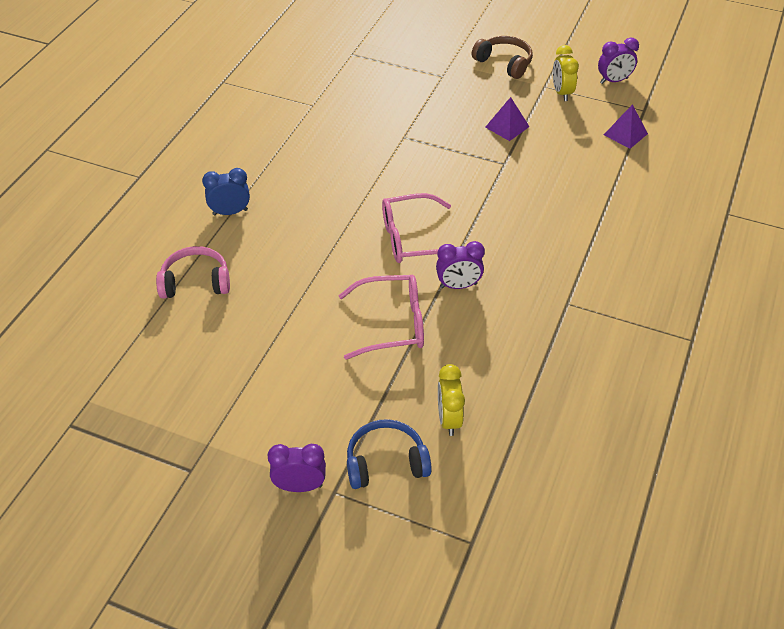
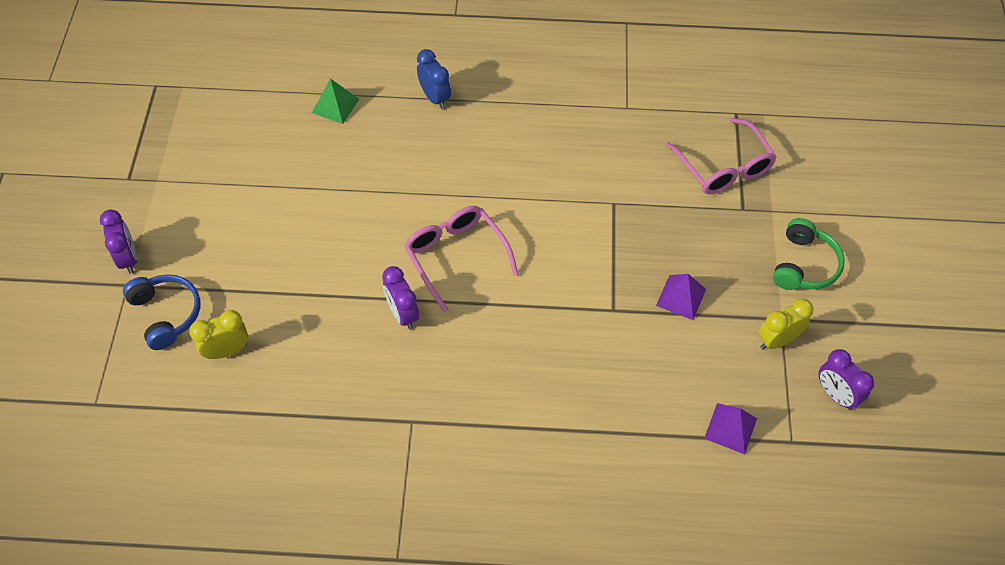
camera: 70 degrees right, 10 degrees up
pink headphones [156,246,230,299] -> green pyramid [312,78,359,124]
pink glasses [338,275,424,360] -> pink glasses moved to [666,118,777,194]
brown headphones [472,36,533,79] -> green headphones [773,218,845,290]

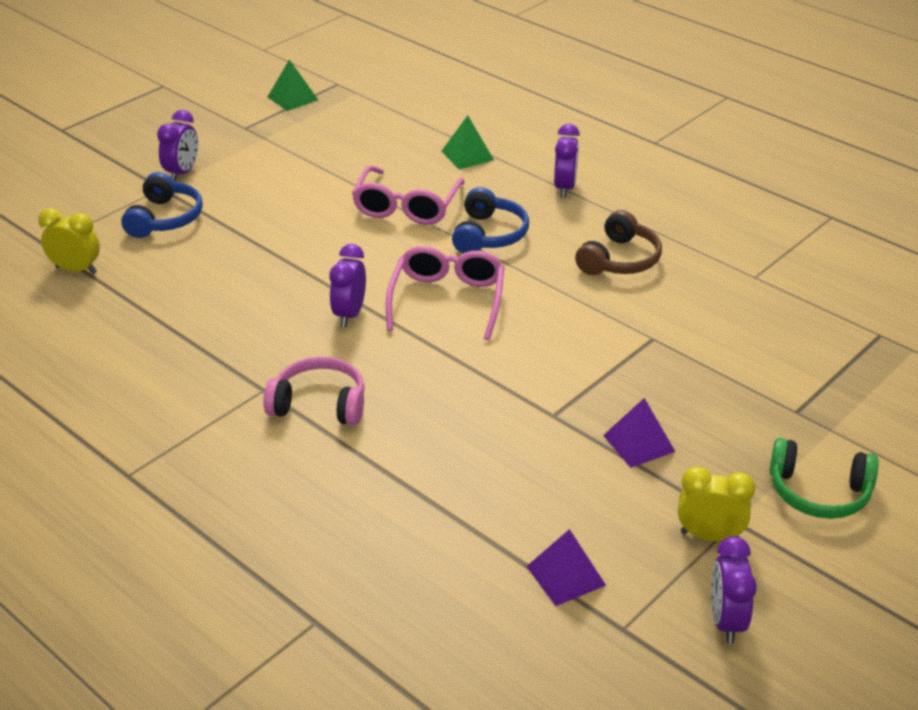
camera: 40 degrees right, 20 degrees down
yellow clock [189,310,248,359] -> yellow clock moved to [38,208,100,274]
blue clock [417,49,451,109] -> purple clock [554,124,580,197]
pink glasses [666,118,777,194] -> pink glasses moved to [352,165,465,225]
green headphones [773,218,845,290] -> green headphones turned 45 degrees clockwise [770,438,879,519]
none -> pink headphones [263,357,365,425]
none -> green pyramid [268,59,318,111]
none -> blue headphones [452,187,529,254]
none -> brown headphones [575,210,662,275]

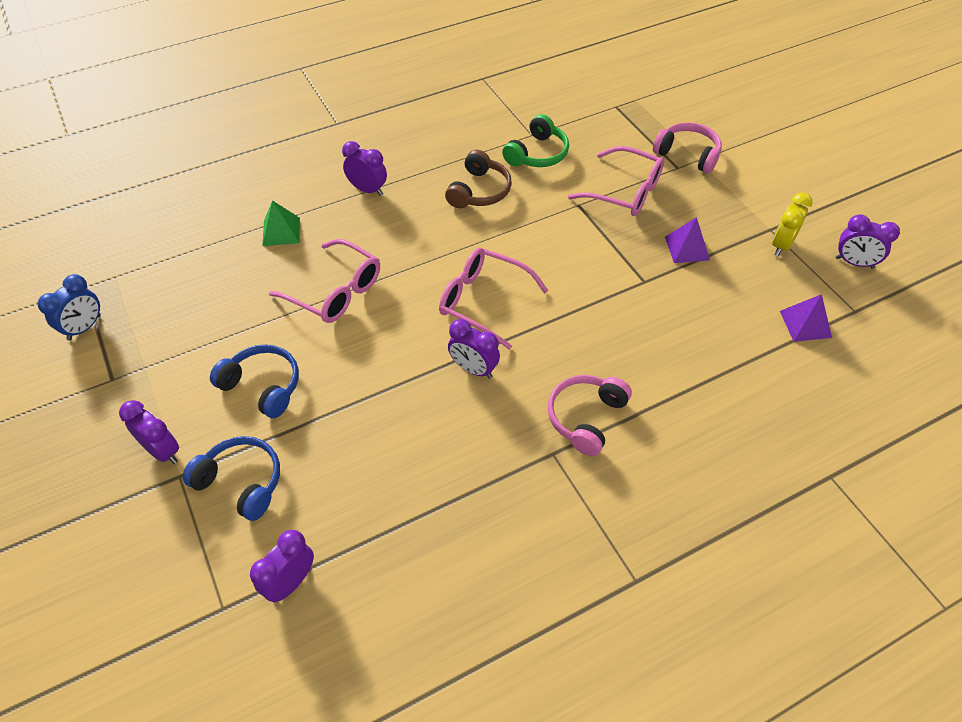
camera: 70 degrees left, 15 degrees up
yellow clock [38,208,100,274] -> purple clock [250,530,314,603]
green pyramid [268,59,318,111] -> blue clock [38,274,101,341]
blue headphones [452,187,529,254] -> blue headphones moved to [210,344,299,418]
brown headphones [575,210,662,275] -> brown headphones turned 60 degrees clockwise [445,150,512,208]
green headphones [770,438,879,519] -> green headphones moved to [502,114,569,167]
none -> pink glasses [568,146,664,216]
none -> pink headphones [653,122,722,173]

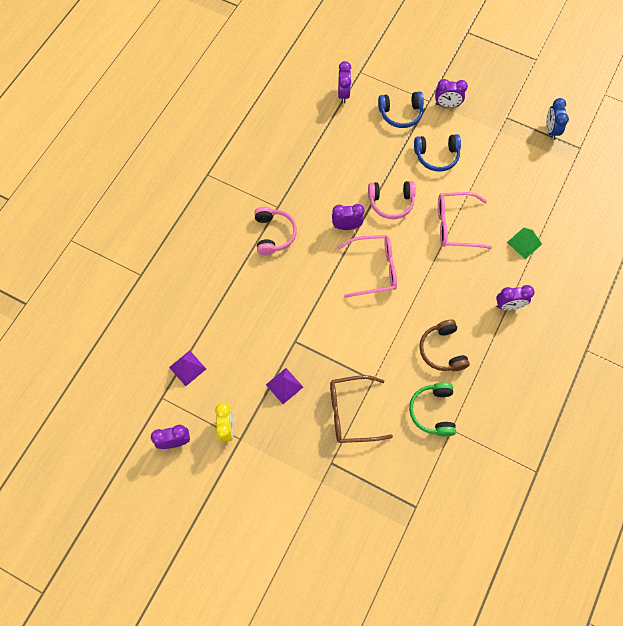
camera: 145 degrees right, 15 degrees up
pink glasses [568,146,664,216] -> brown glasses [330,375,393,443]
pink headphones [653,122,722,173] -> pink headphones moved to [368,181,416,219]

